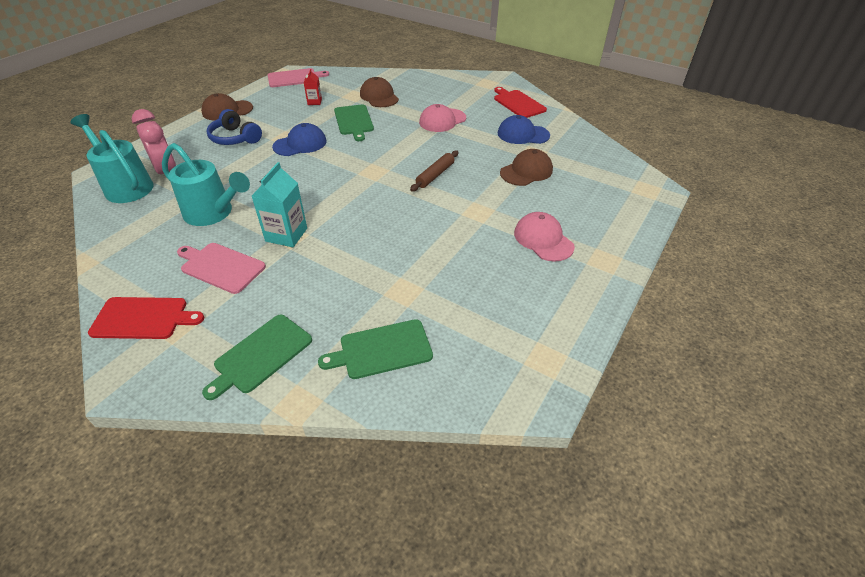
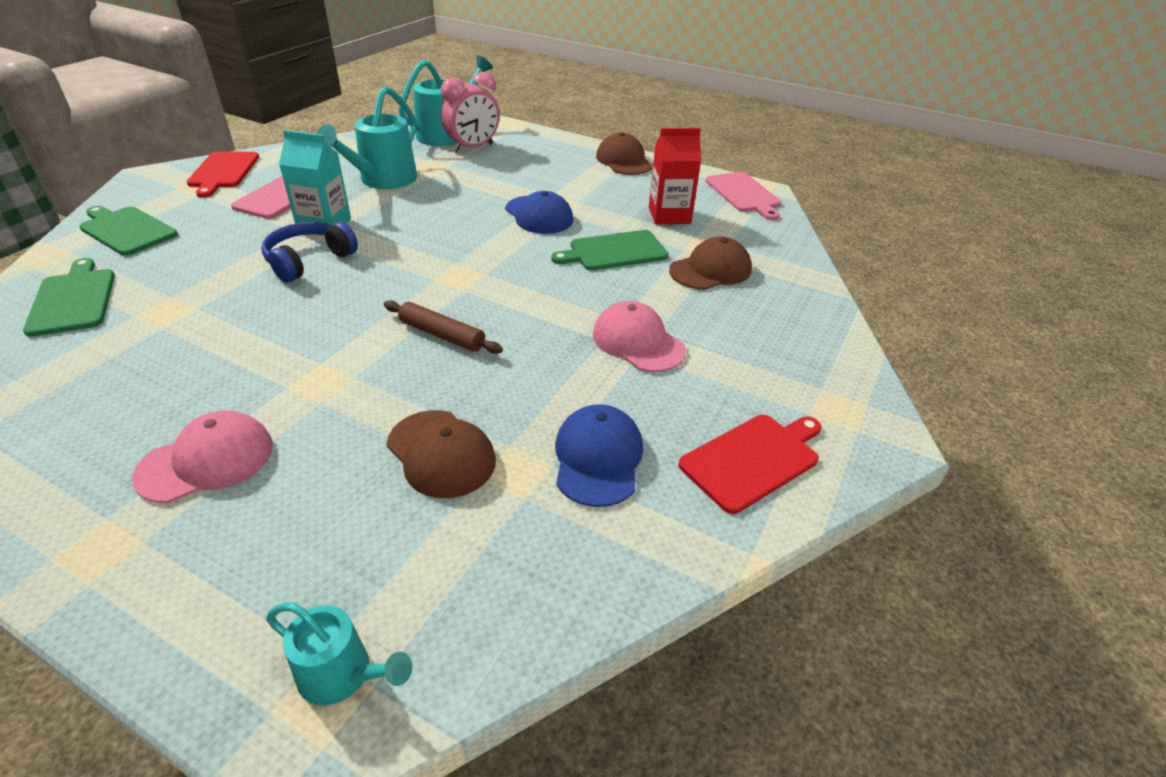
camera: 85 degrees right, 5 degrees down
blue headphones [206,109,262,145] -> blue headphones moved to [261,222,358,282]
red carton [304,69,322,105] -> red carton [649,128,701,224], size x1.76
none -> turquoise watering can [266,602,412,705]

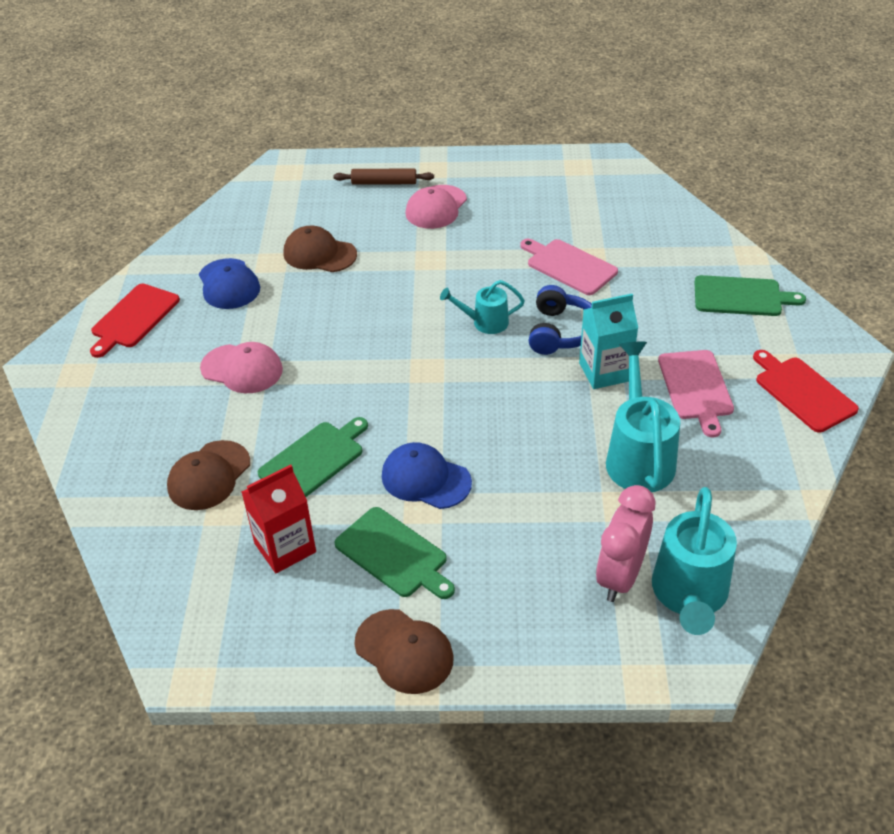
camera: 155 degrees right, 5 degrees up
green cutting board [23,258,115,337] -> green cutting board moved to [334,507,455,599]
turquoise watering can [266,602,412,705] -> turquoise watering can moved to [440,280,525,334]
brown rolling pin [384,300,503,354] -> brown rolling pin moved to [333,169,434,185]
pink cutting board [705,172,781,220] -> pink cutting board moved to [520,239,618,295]

